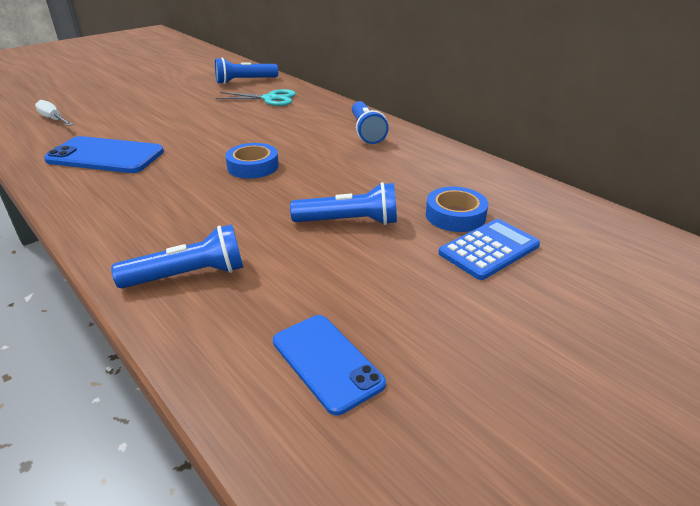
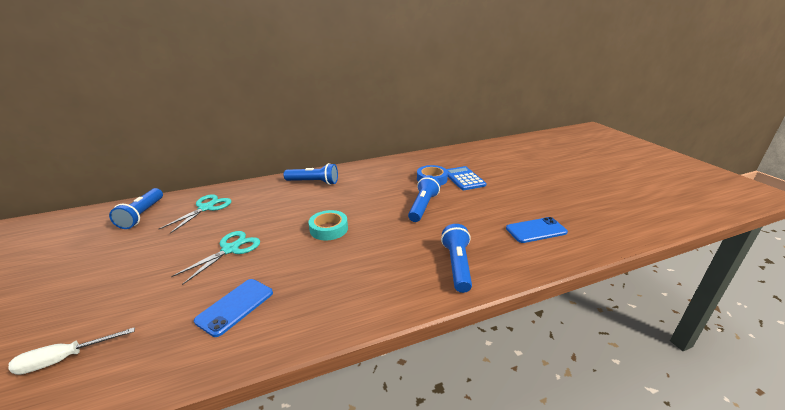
camera: 70 degrees left, 5 degrees down
blue phone [44,136,164,173] -> blue phone [194,279,273,337], size x0.67
blue tape [225,143,279,179] -> turquoise tape [308,210,348,240]
none -> turquoise scissors [171,231,260,285]

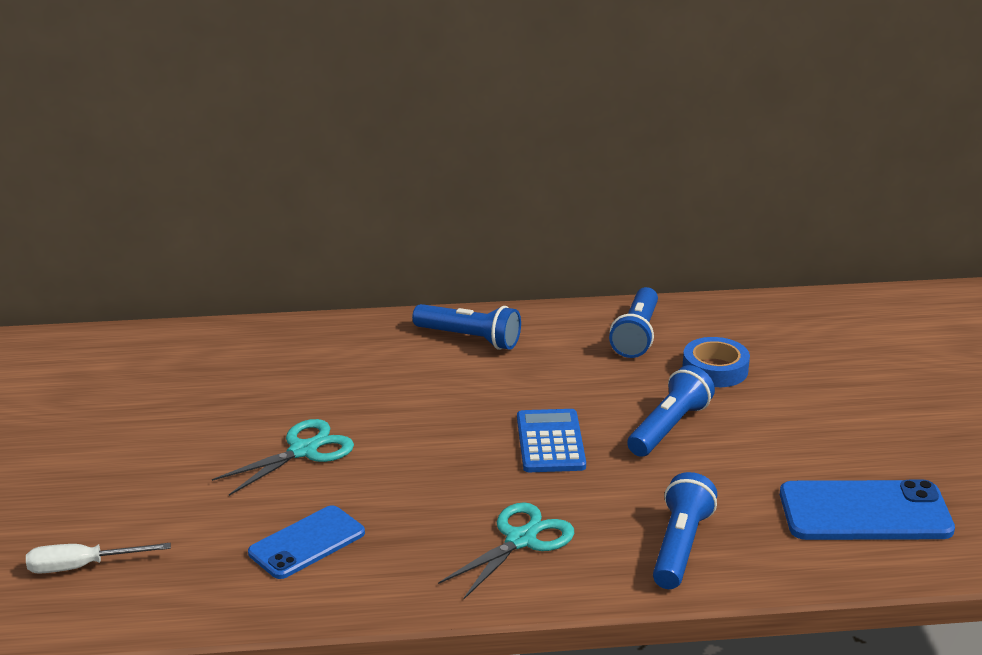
camera: 15 degrees right, 0 degrees up
blue flashlight [109,188,163,229] -> blue flashlight moved to [609,287,658,358]
turquoise scissors [159,194,232,234] -> turquoise scissors moved to [438,502,574,600]
turquoise tape [308,210,348,240] -> none
blue calculator [447,166,486,190] -> blue calculator moved to [517,409,586,472]
blue phone [506,217,568,243] -> blue phone [780,480,955,540], size x1.50

